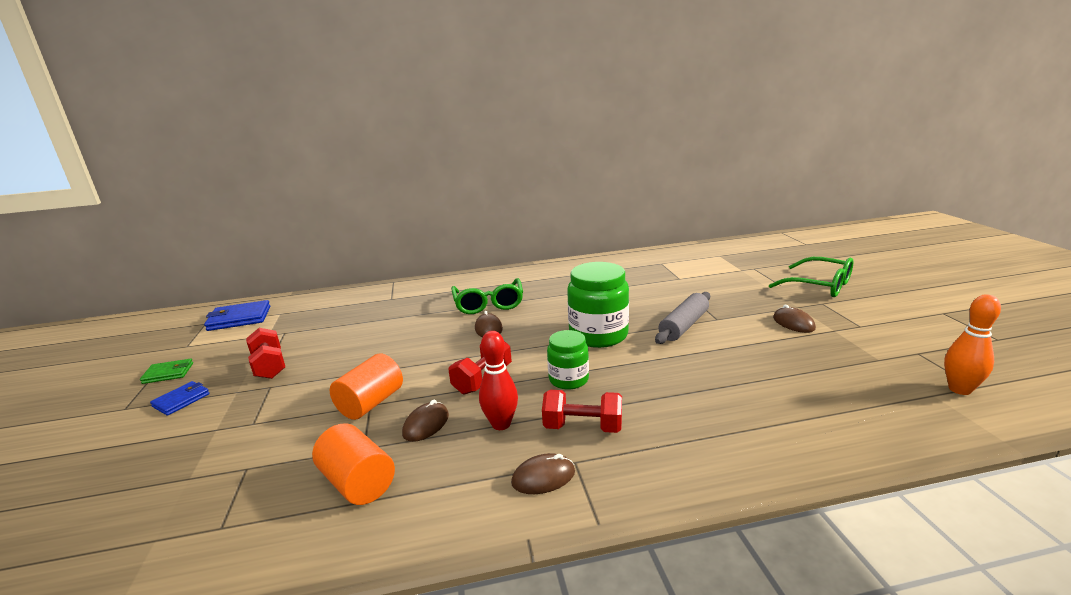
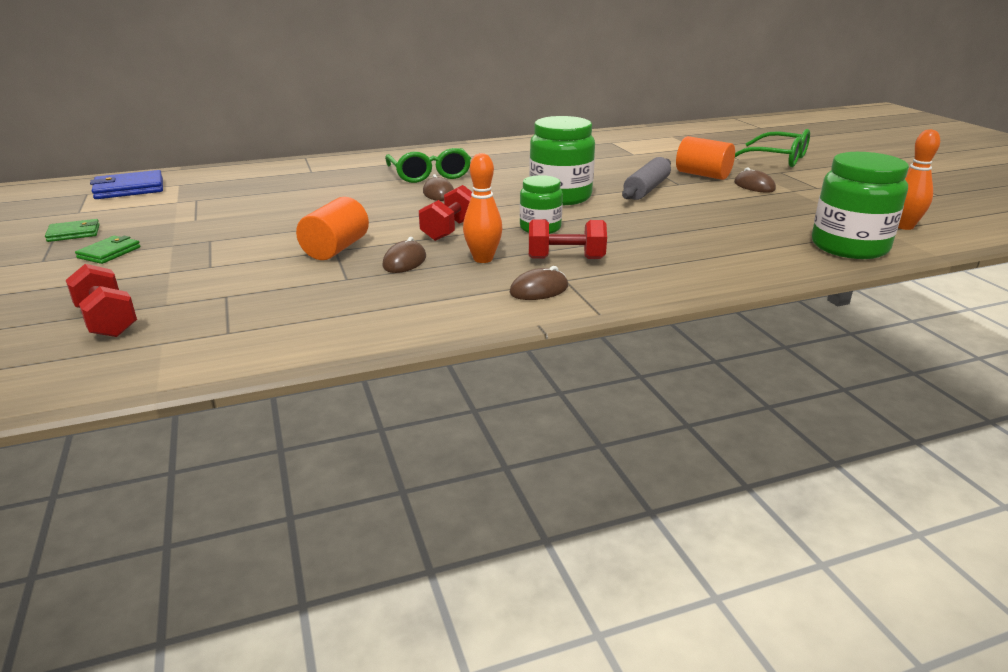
camera: 10 degrees left, 5 degrees up
blue wallet [150,381,210,416] -> green wallet [75,236,140,264]
red dumbbell [246,328,285,379] -> red dumbbell moved to [66,264,137,337]
orange cylinder [312,423,395,505] -> orange cylinder moved to [676,136,735,180]
red bowling pin [479,331,518,430] -> orange bowling pin [463,153,502,263]
none -> green jar [812,152,909,259]

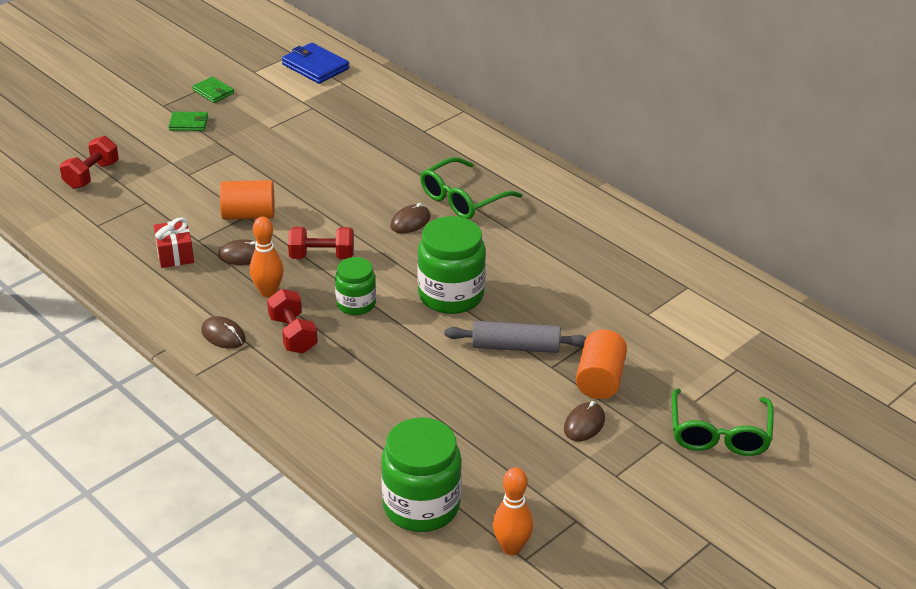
camera: 65 degrees right, 10 degrees up
none -> red gift [154,217,194,268]

